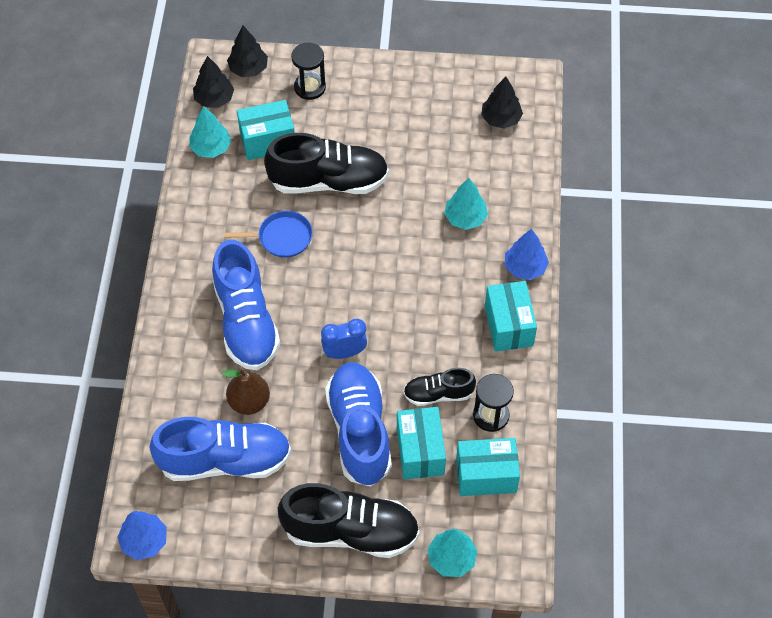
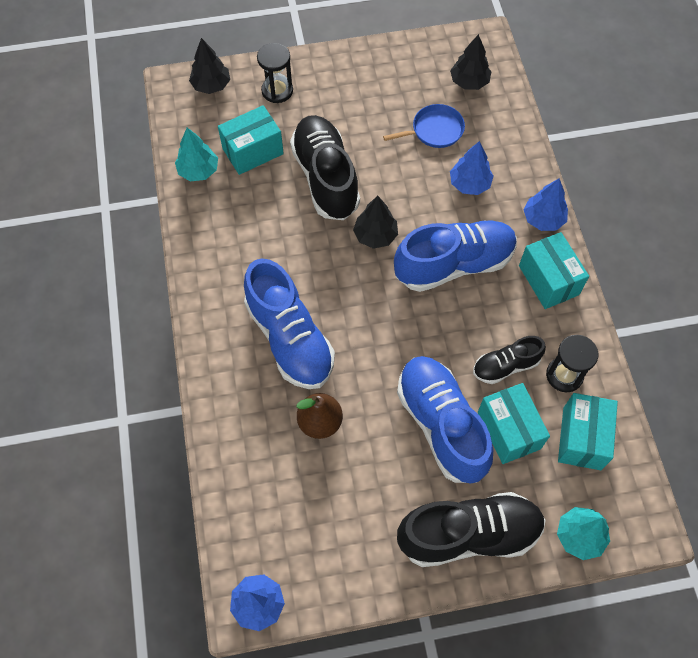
camera: 15 degrees left, 5 degrees up
blue shoe [150,417,291,481] -> blue shoe moved to [394,220,517,292]
black tree [193,56,234,108] -> black tree moved to [353,196,398,249]
blue pan [224,211,313,258] -> blue pan moved to [383,104,465,148]
black shoe [264,133,389,194] -> black shoe turned 90 degrees counterclockwise [290,115,360,220]
blue clock [321,319,367,359] -> none
turquoise tree [444,178,488,230] -> blue tree [450,141,494,195]
turquoise box [456,438,520,496] -> turquoise box turned 60 degrees counterclockwise [558,393,618,470]

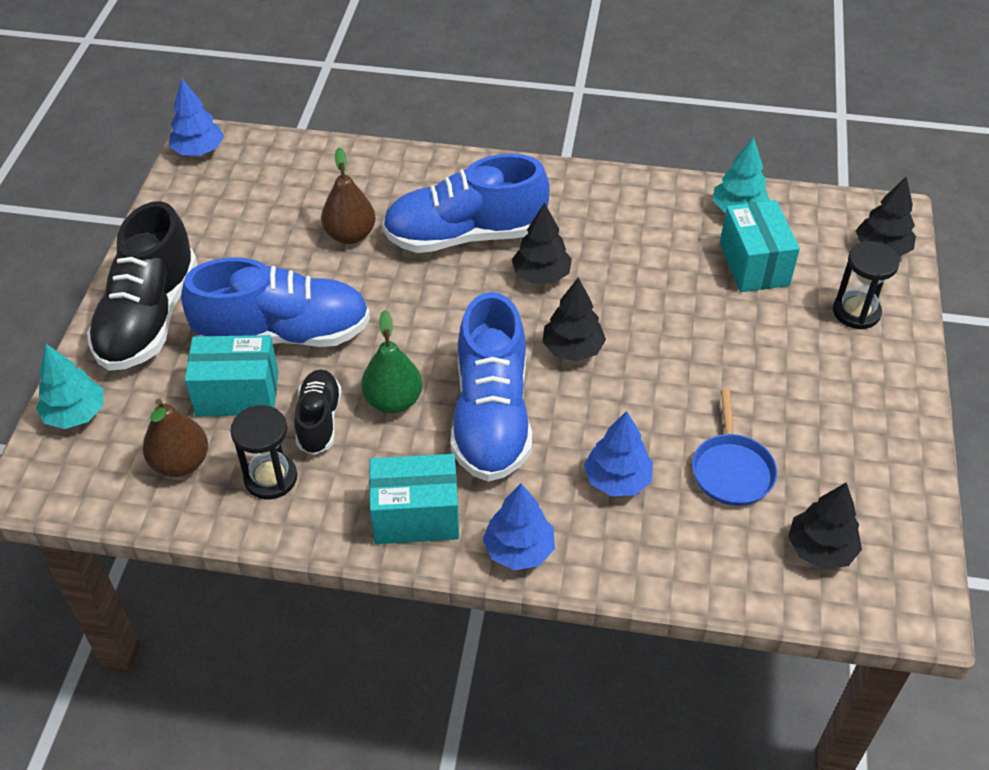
camera: 110 degrees right, 15 degrees down
black shoe [290,115,360,220] -> none
turquoise box [558,393,618,470] -> brown pear [143,399,208,477]
none -> green pear [361,310,422,414]
none -> black tree [512,202,572,284]

